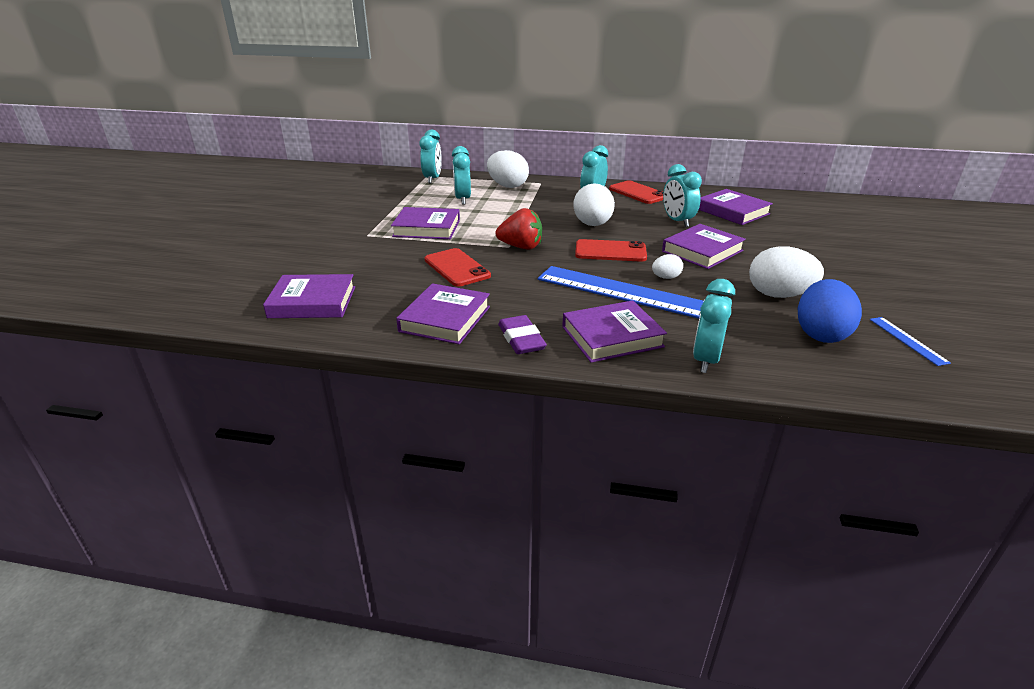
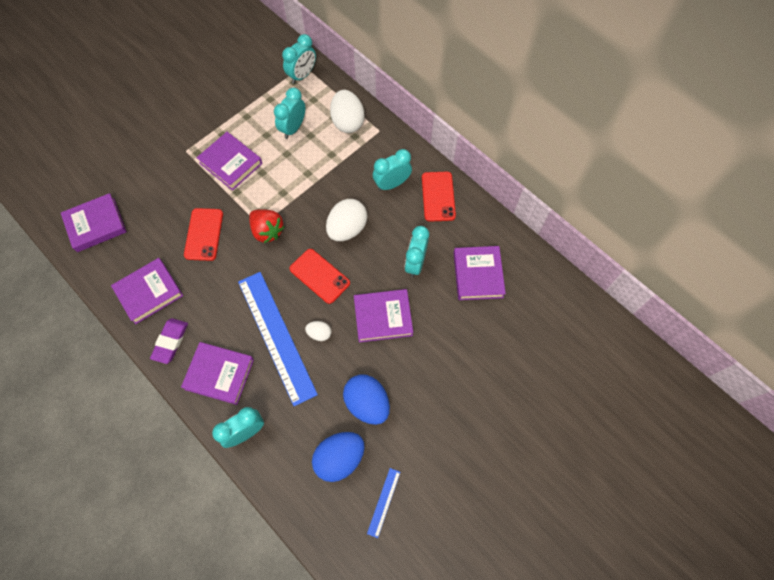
camera: 35 degrees right, 35 degrees up
purple book [263,274,355,318] -> purple book turned 60 degrees counterclockwise [61,193,127,252]
white egg [749,246,824,298] -> blue egg [343,374,390,425]

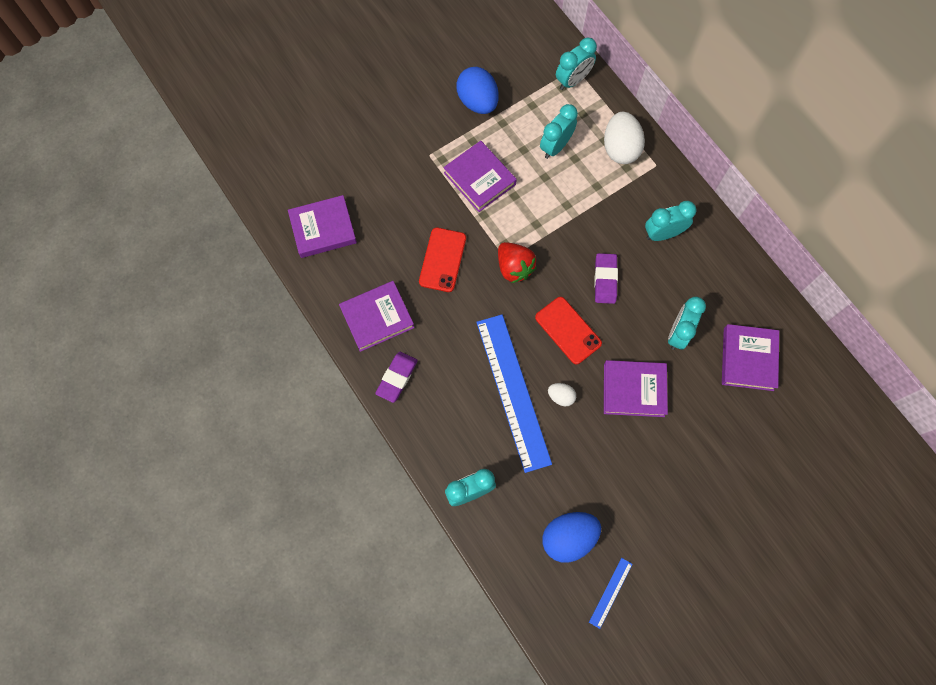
camera: 10 degrees right, 5 degrees up
purple book [181,342,254,405] -> none
white egg [326,199,367,241] -> purple eraser [594,253,618,304]
blue egg [343,374,390,425] -> blue egg moved to [457,67,499,114]
red phone [422,172,456,222] -> none

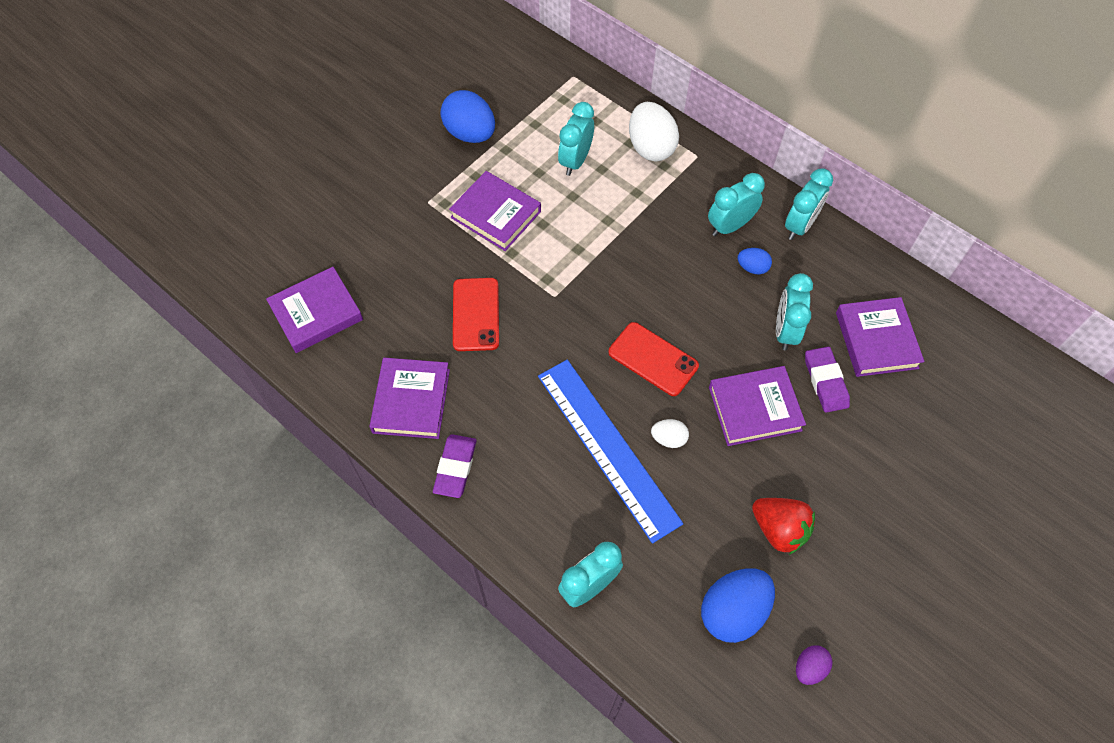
camera: 15 degrees left, 10 degrees down
purple book [339,281,415,352] -> purple book turned 45 degrees counterclockwise [369,358,450,439]
red strawberry [498,242,537,283] -> red strawberry moved to [752,498,815,555]
turquoise clock [556,38,597,90] -> turquoise clock moved to [785,168,833,240]
blue ruler [589,558,632,629] -> purple egg [796,645,833,685]
purple eraser [594,253,618,304] -> purple eraser moved to [805,347,850,413]
none -> blue egg [738,248,772,274]

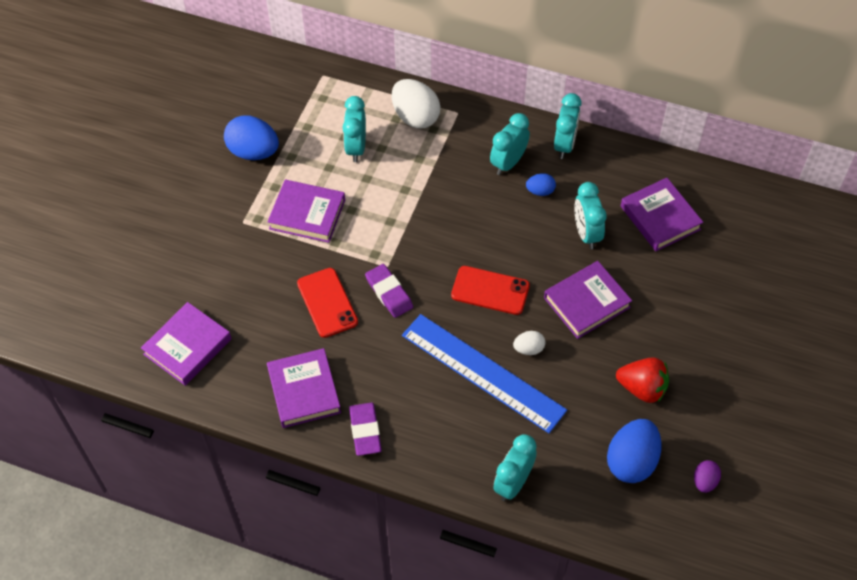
camera: 20 degrees left, 5 degrees down
purple eraser [805,347,850,413] -> purple eraser moved to [365,264,413,318]

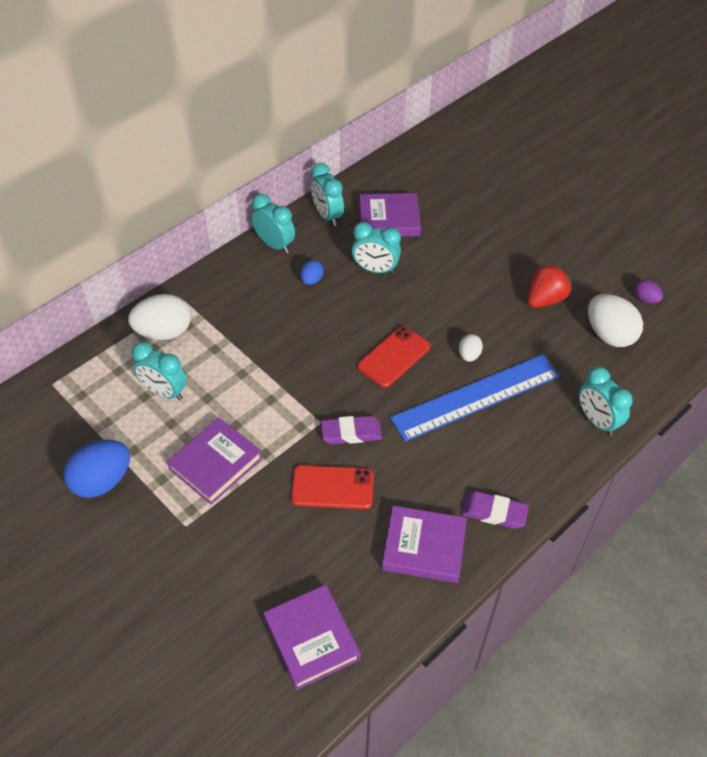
camera: 65 degrees left, 5 degrees down
turquoise clock [490,113,530,175] -> turquoise clock moved to [311,163,344,226]
purple book [544,261,632,339] -> none
blue egg [607,419,662,483] -> white egg [588,294,643,347]

